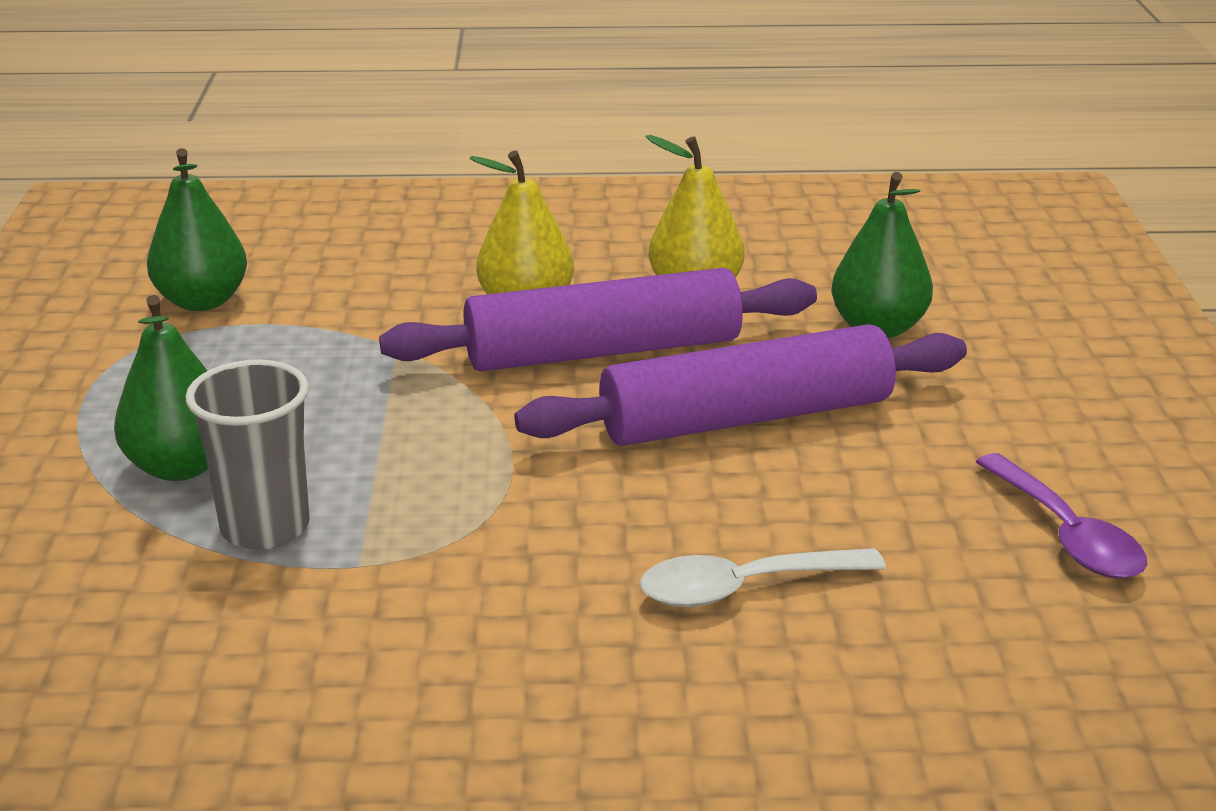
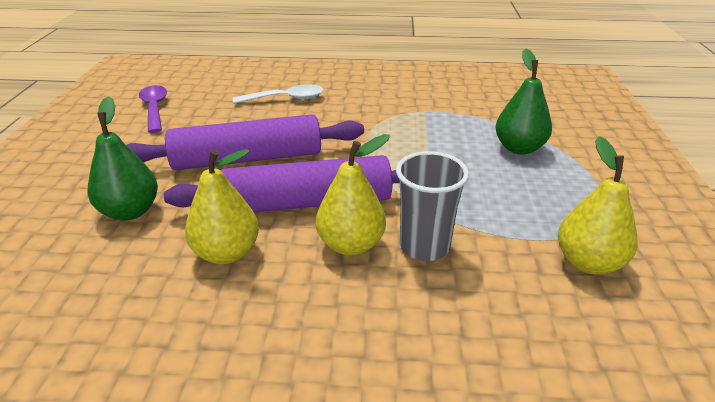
camera: 175 degrees left, 5 degrees up
green pear [147,148,247,311] -> yellow pear [558,136,637,275]
grey cup [185,360,310,550] -> grey cup moved to [396,151,469,261]

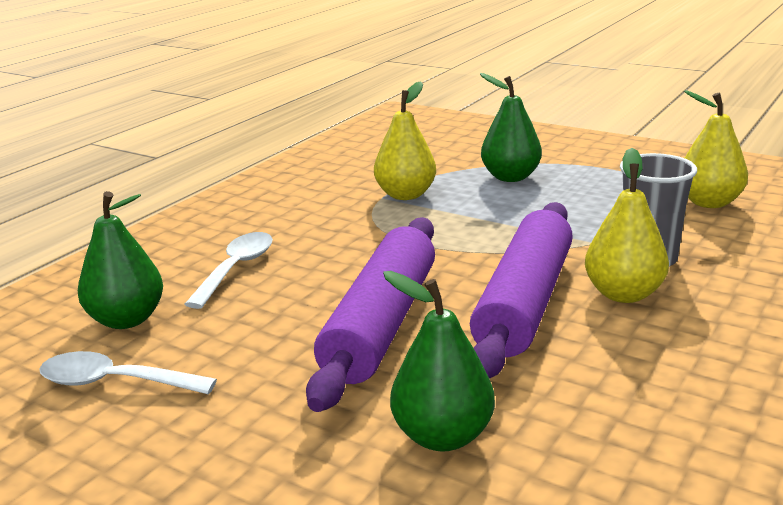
camera: 60 degrees left, 10 degrees down
purple spoon [139,85,167,133] -> white spoon [40,351,217,394]
yellow pear [185,149,259,264] -> yellow pear moved to [374,81,436,200]
none -> green pear [78,191,163,329]

